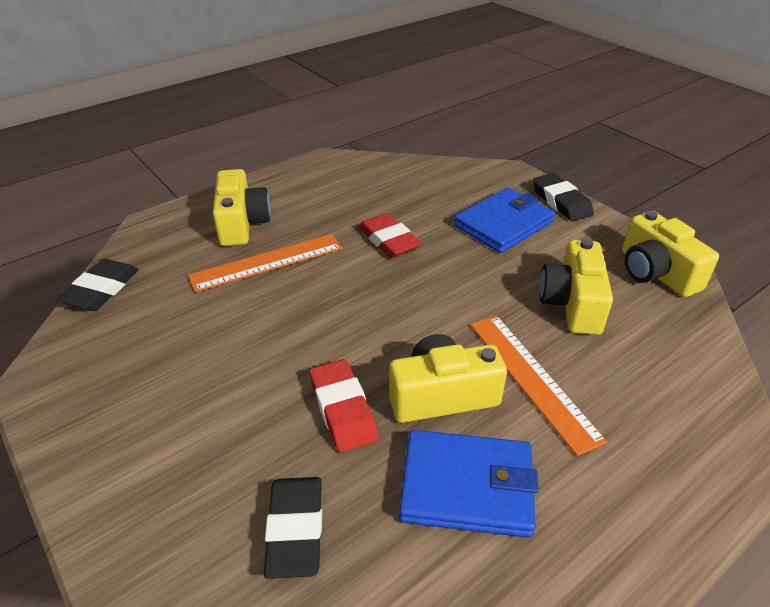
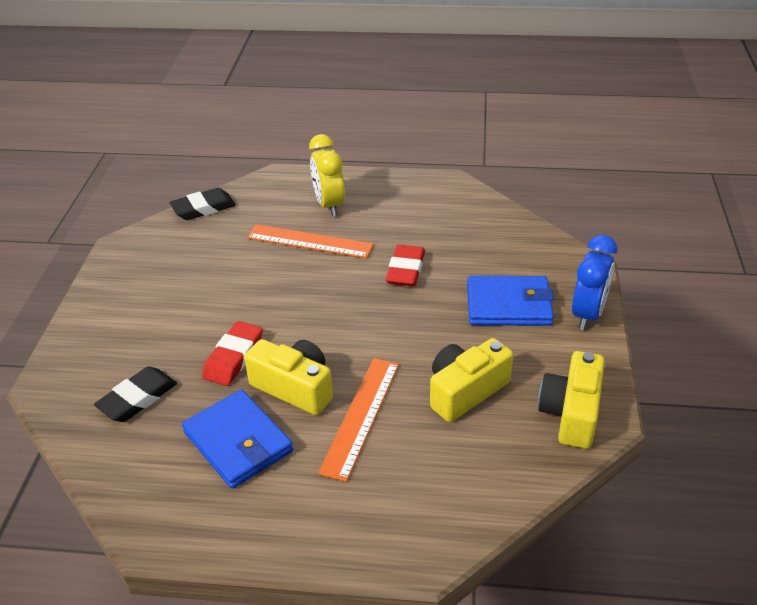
camera: 45 degrees right, 0 degrees up
yellow camera [213,169,271,246] -> yellow clock [309,134,345,216]
black eraser [533,173,594,222] -> blue clock [572,235,617,330]

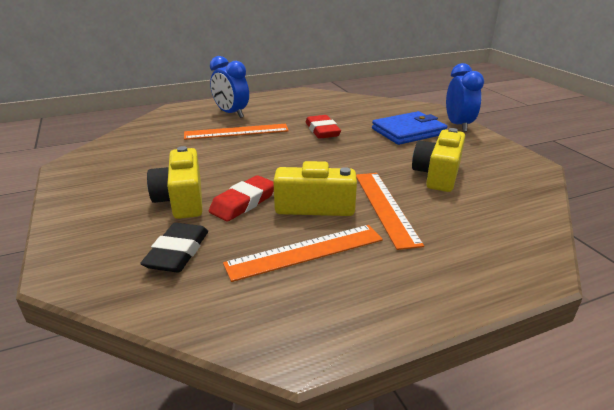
camera: 30 degrees left, 10 degrees down
black eraser [170,188,236,220] -> none
blue wallet [182,389,293,489] -> orange ruler [223,225,383,282]
red eraser [202,321,263,386] -> red eraser turned 45 degrees clockwise [209,175,274,222]
yellow clock [309,134,345,216] -> blue clock [210,56,249,118]
yellow camera [538,351,605,449] -> yellow camera moved to [147,146,202,219]

